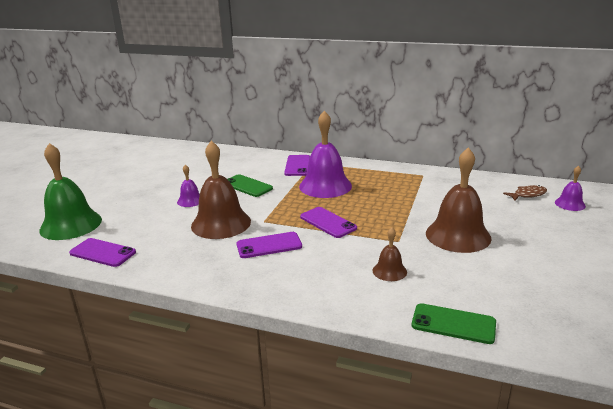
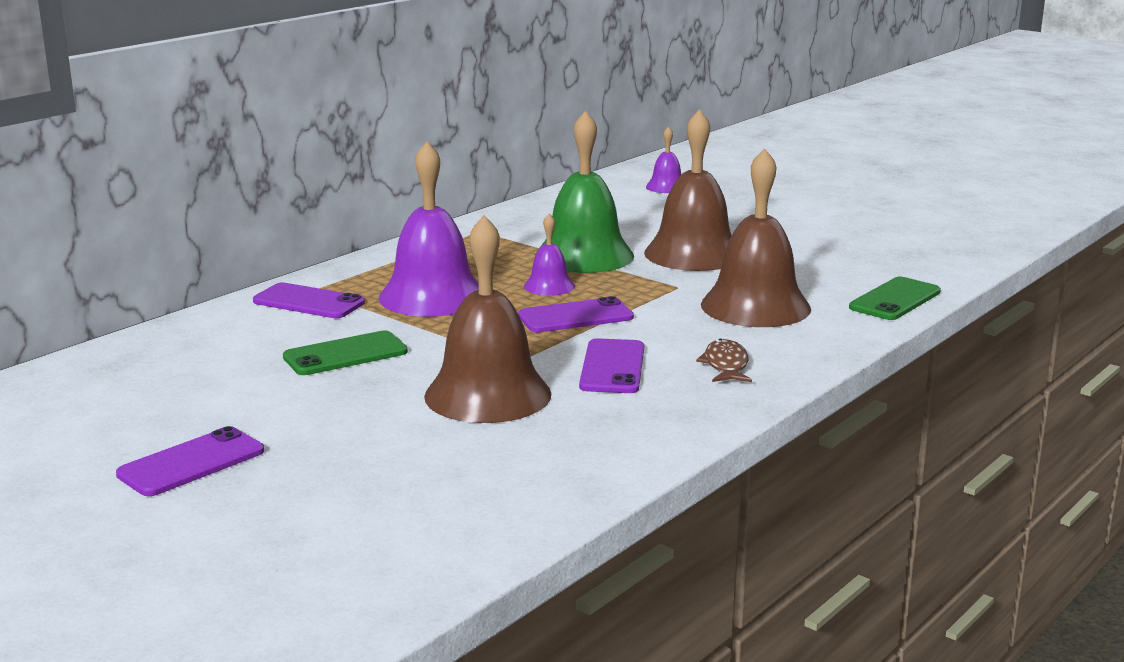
camera: 70 degrees left, 5 degrees down
green bell [39,143,102,240] -> green bell moved to [535,110,634,273]
purple phone [69,238,136,267] -> purple phone moved to [116,426,264,496]
purple bell [177,165,200,207] -> purple bell moved to [524,214,575,296]
brown bell [373,228,407,281] -> brown bell [701,148,811,327], size x2.05
brown fish [503,185,547,201] -> brown fish moved to [696,339,752,382]

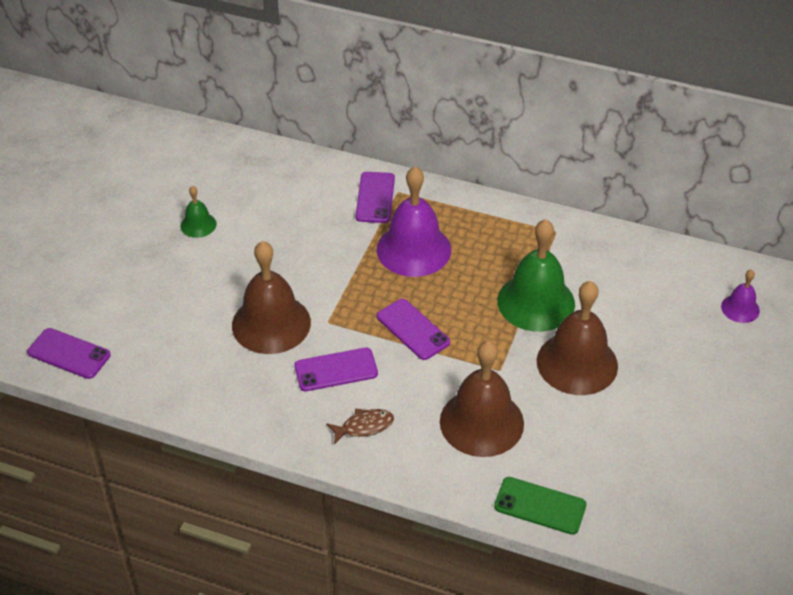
camera: 70 degrees right, 25 degrees up
purple phone [116,426,264,496] -> purple phone moved to [27,328,111,379]
green phone [283,331,408,375] -> none
purple bell [524,214,575,296] -> none
none -> green bell [181,186,217,238]

